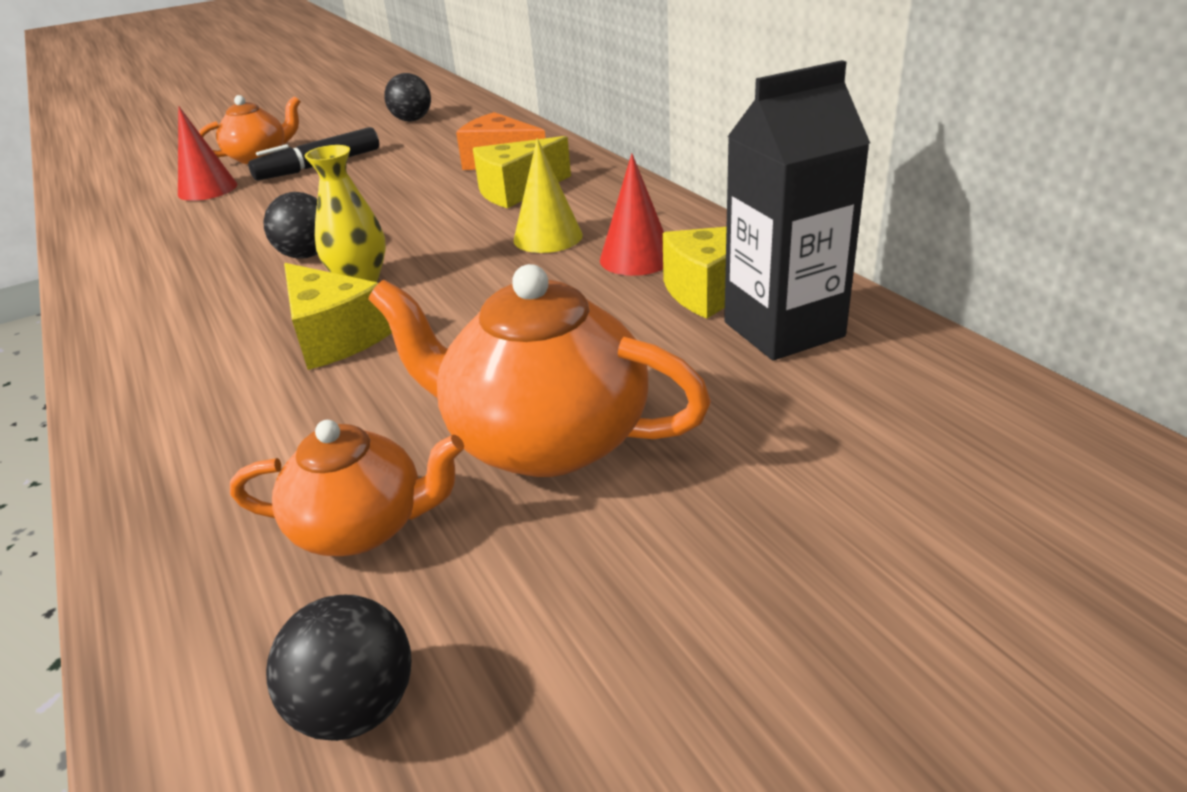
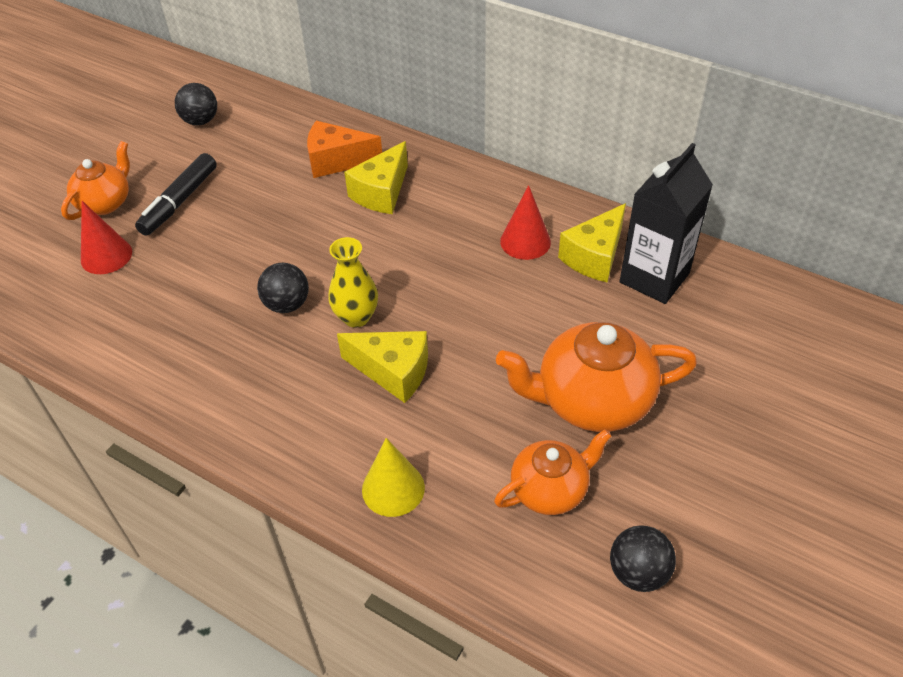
camera: 30 degrees left, 15 degrees up
yellow cone [514,138,583,253] -> yellow cone moved to [362,438,425,517]

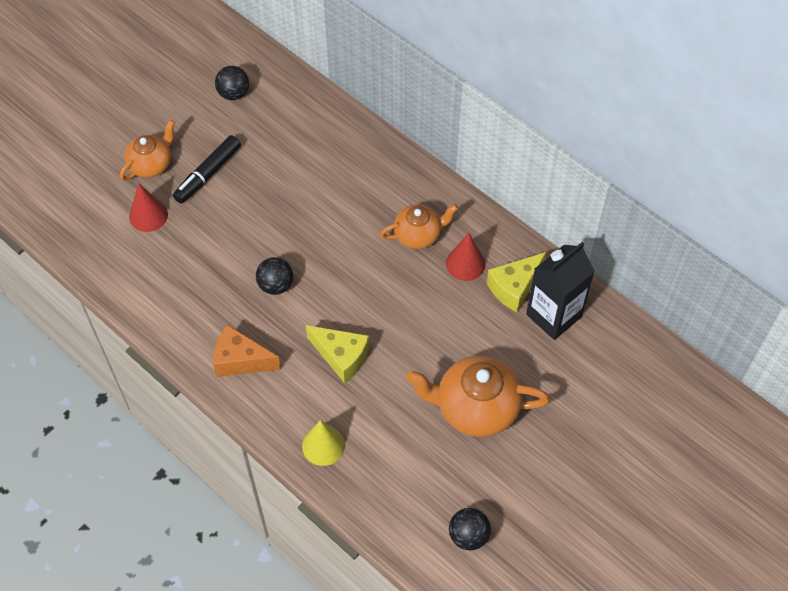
camera: 10 degrees right, 10 degrees up
orange cheese [307,121,382,178] -> orange cheese moved to [213,324,281,377]
yellow vase [328,237,378,328] -> none
yellow cheese [344,141,408,214] -> none
orange teapot [494,429,611,515] -> orange teapot moved to [380,204,458,249]

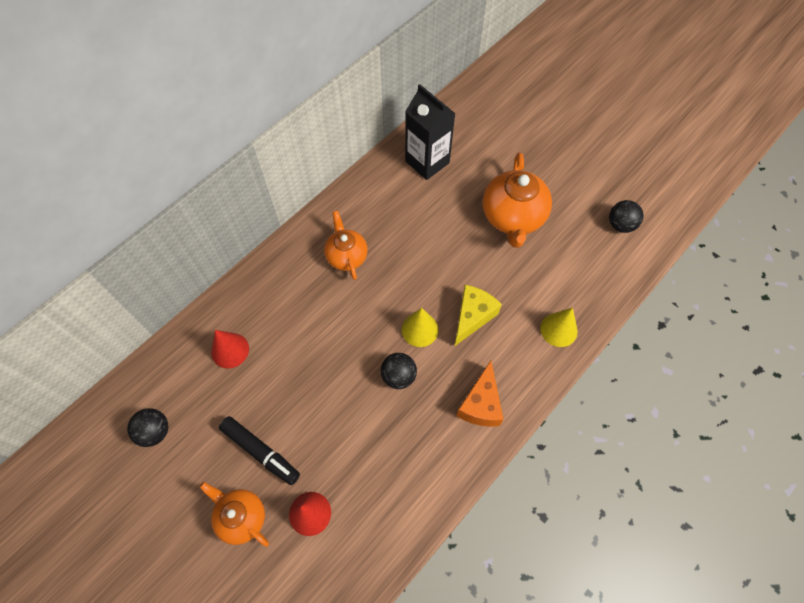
camera: 90 degrees left, 5 degrees up
red cone [446,233,485,281] -> red cone moved to [211,330,249,368]
yellow cheese [487,252,546,312] -> none
none -> yellow cone [402,308,438,347]

